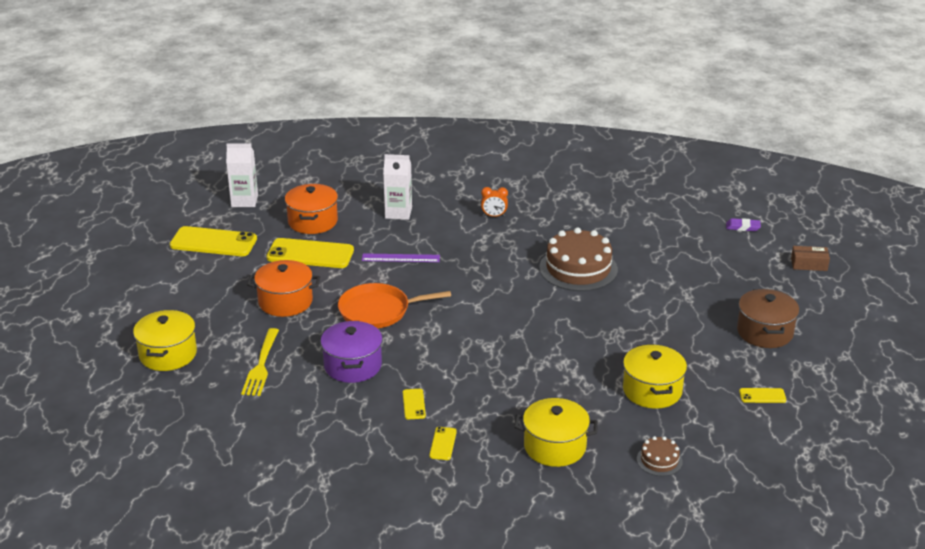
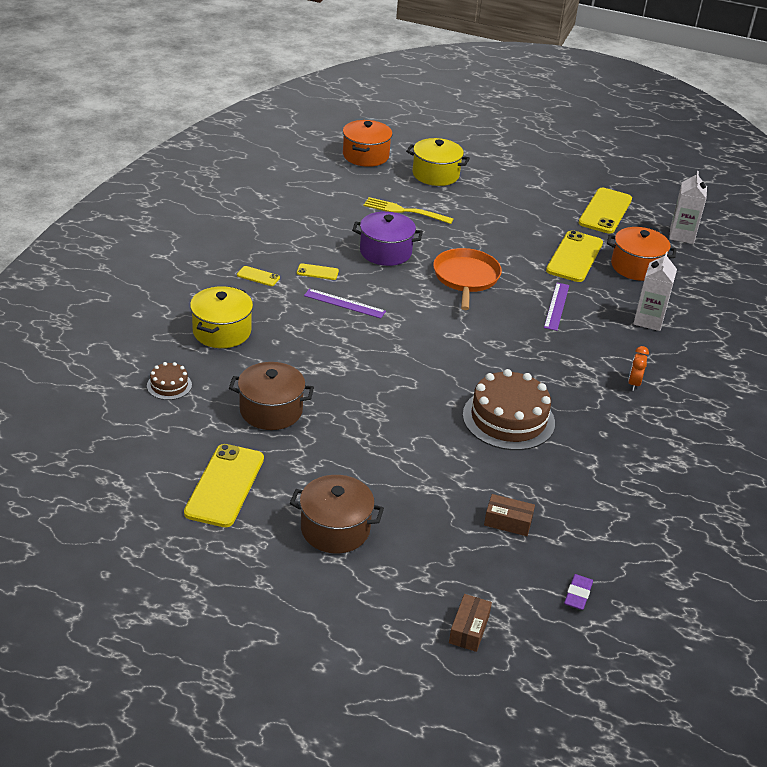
camera: 100 degrees right, 5 degrees up
orange pot [247,260,320,317] -> orange pot moved to [343,120,392,167]
yellow pot [623,344,687,409] -> brown pot [229,362,314,430]
yellow phone [739,388,786,403] -> yellow phone [184,444,264,527], size x2.15
none -> purple ruler [304,288,386,318]
none -> brown box [484,494,535,536]

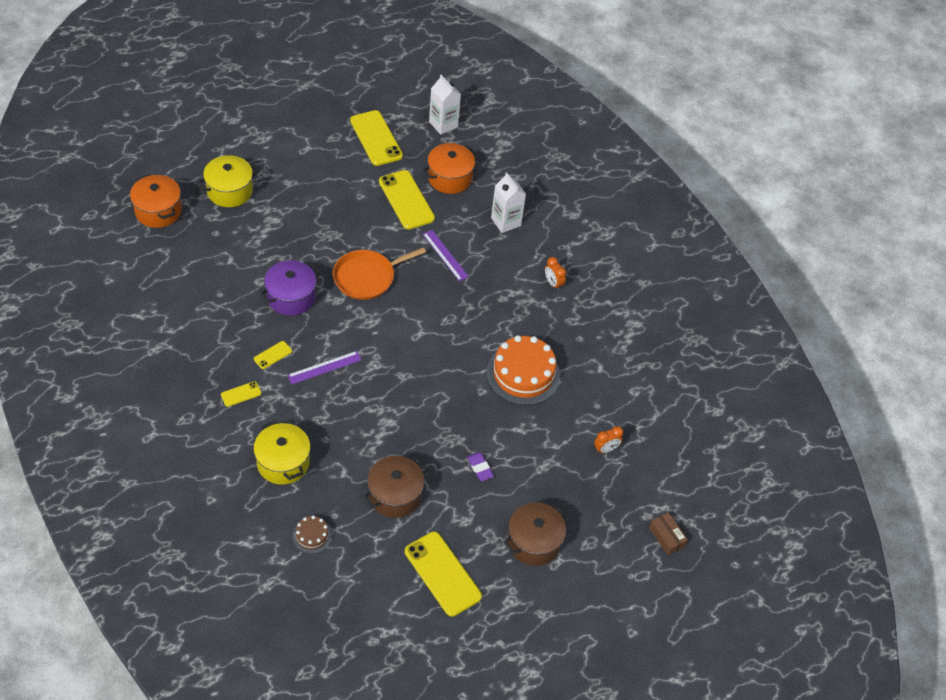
camera: 50 degrees left, 15 degrees up
yellow fork [364,197,453,224] -> none
orange pan [433,248,502,310] -> orange pan turned 75 degrees counterclockwise [333,247,426,300]
brown cake [463,369,555,450] -> orange cake [487,335,560,405]
brown box [484,494,535,536] -> orange clock [594,426,623,453]
purple eraser [564,574,593,610] -> purple eraser moved to [467,452,494,481]

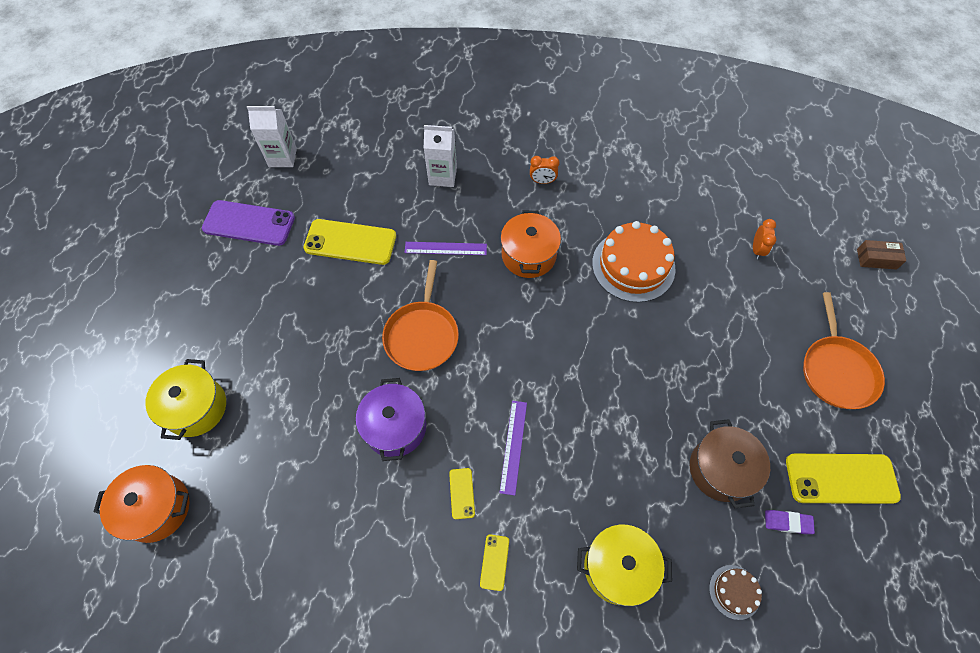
camera: 50 degrees left, 10 degrees up
yellow phone [350,110,403,166] -> purple phone [202,200,295,246]
orange pot [423,143,479,194] -> orange pot moved to [500,210,561,278]
purple eraser [467,452,494,481] -> purple eraser moved to [765,510,815,534]
brown pot [504,502,570,566] -> orange pan [803,292,885,409]

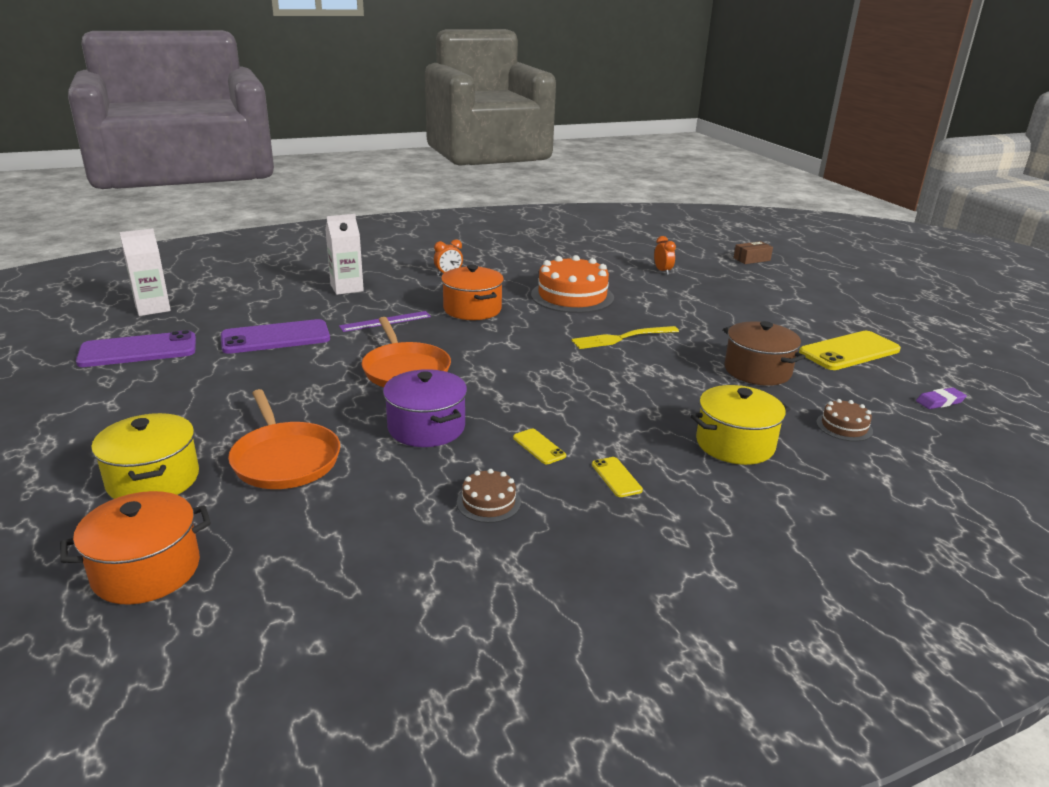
camera: 30 degrees left, 35 degrees down
yellow phone [304,219,396,265] -> purple phone [221,319,330,354]
purple ruler [499,401,527,496] -> none
purple eraser [765,510,815,534] -> purple eraser moved to [916,387,967,409]
orange pan [803,292,885,409] -> orange pan moved to [228,389,340,489]
none -> brown cake [457,469,521,523]
none -> yellow fork [571,326,679,349]

